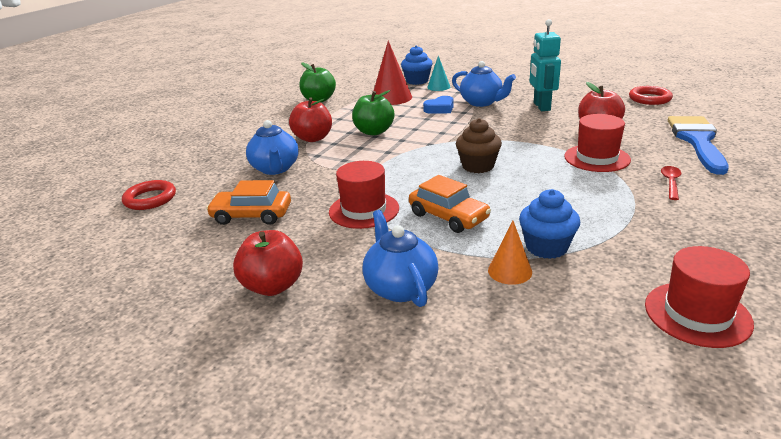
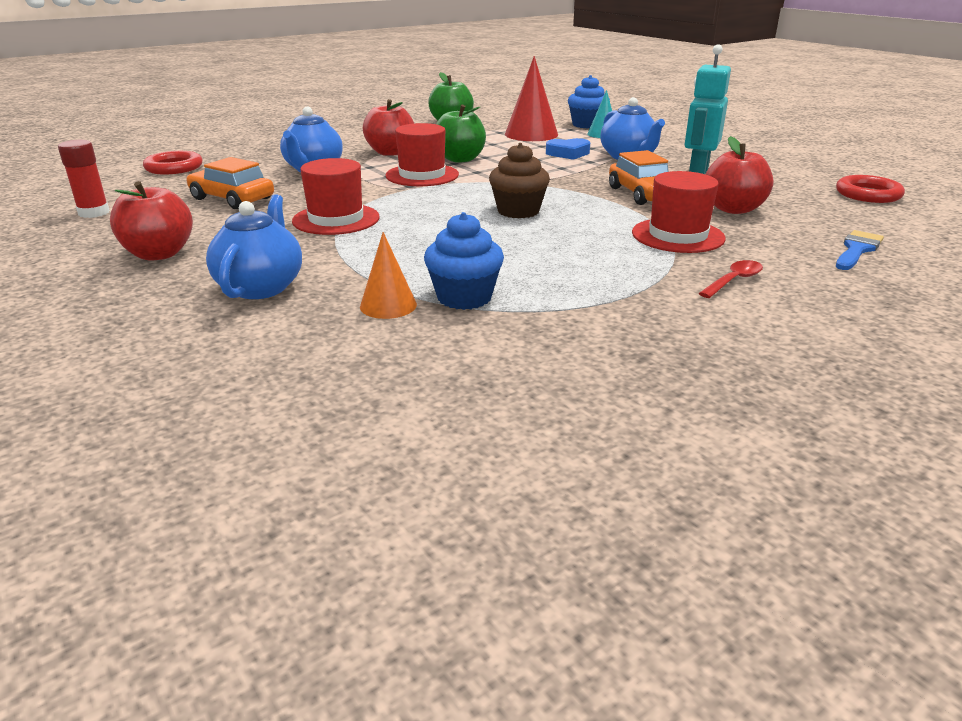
camera: 25 degrees right, 0 degrees up
orange car [409,175,491,233] -> orange car moved to [609,150,669,205]
red hat [645,246,754,348] -> red hat moved to [385,123,459,186]
blue brush [668,116,729,175] -> blue brush [836,230,884,270], size x0.52
none -> red glue stick [58,140,110,218]

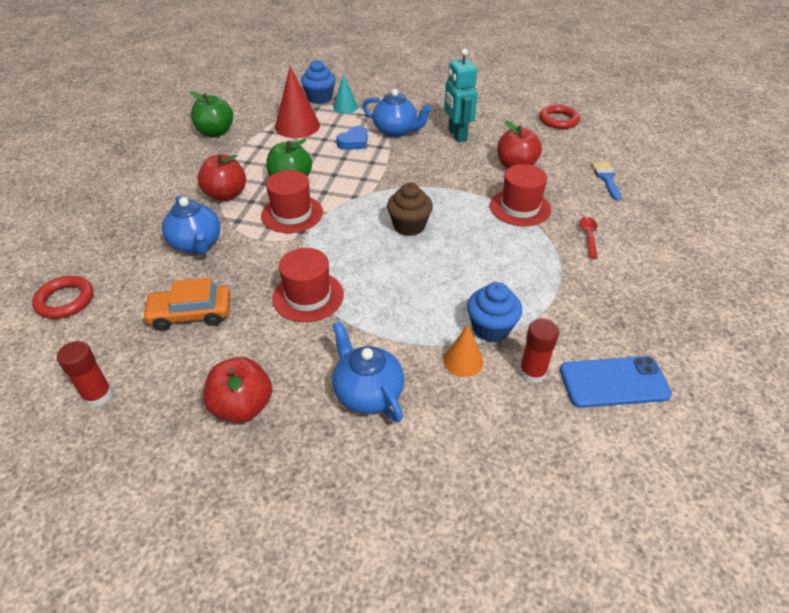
camera: 40 degrees left, 15 degrees up
orange car [609,150,669,205] -> none
none -> red glue stick [519,319,559,383]
none -> blue phone [560,356,672,408]

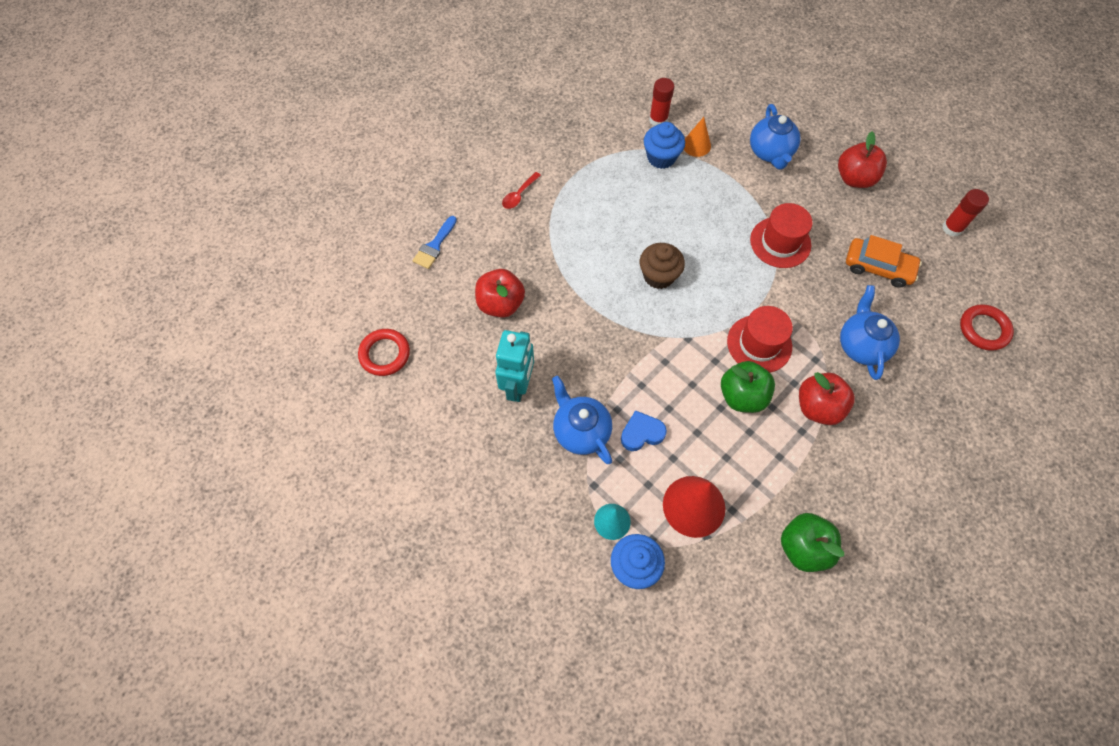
camera: 150 degrees left, 20 degrees up
red hat [490,164,551,226] -> none
blue phone [560,356,672,408] -> none

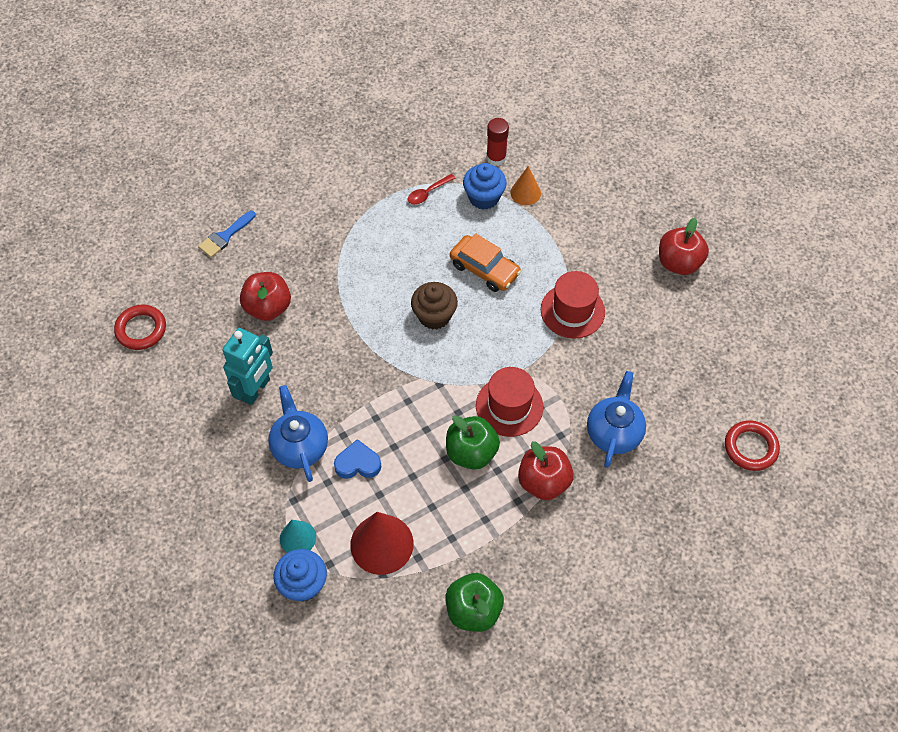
camera: 15 degrees right, 5 degrees down
red spoon [502,172,541,209] -> red spoon moved to [408,174,456,205]
blue teapot [750,104,800,170] -> none
orange car [846,235,922,288] -> orange car moved to [450,233,521,292]
red glue stick [942,189,989,237] -> none

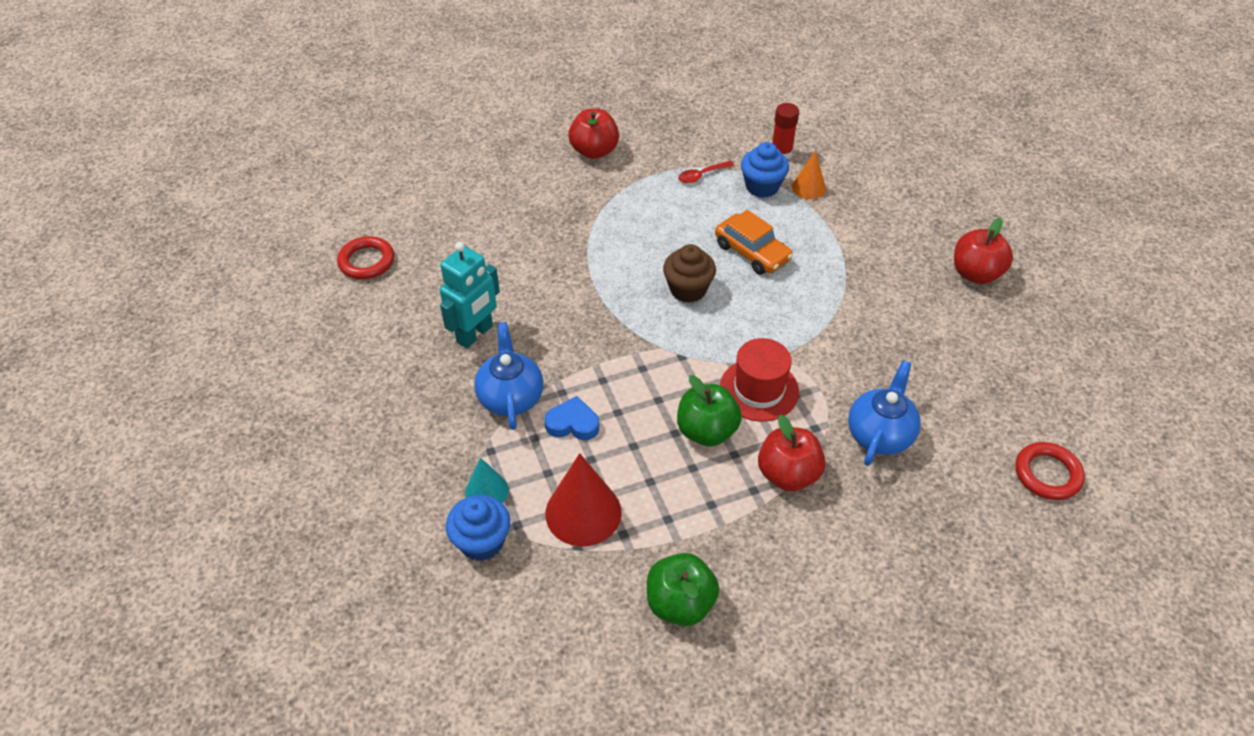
camera: 10 degrees right, 10 degrees down
blue brush [198,211,255,258] -> none
red apple [240,272,291,321] -> red apple moved to [568,109,619,159]
red hat [541,271,605,338] -> none

